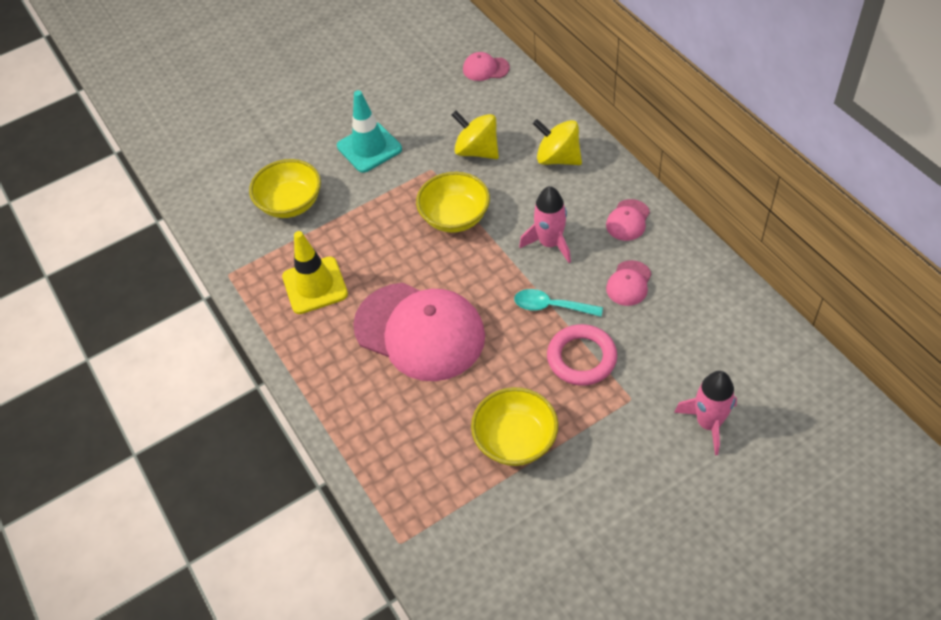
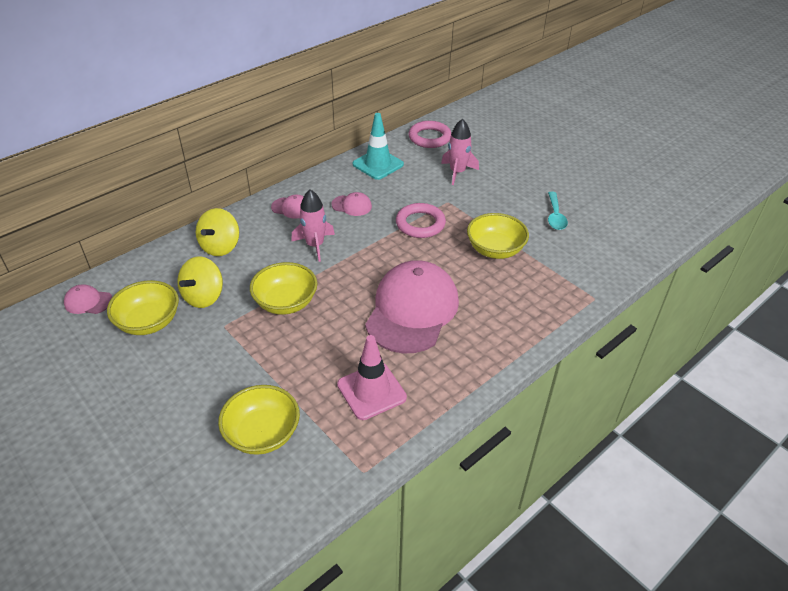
camera: 105 degrees left, 10 degrees down
yellow traffic cone [282,231,348,314] -> pink traffic cone [337,335,407,420]
turquoise traffic cone [337,90,402,173] -> turquoise traffic cone moved to [353,113,404,180]
pink cap [463,52,510,81] -> pink cap turned 105 degrees clockwise [64,284,112,314]
turquoise spoon [514,289,603,317] -> turquoise spoon moved to [548,192,568,230]
none -> yellow bowl [107,280,179,335]
none -> pink ring [409,121,451,148]

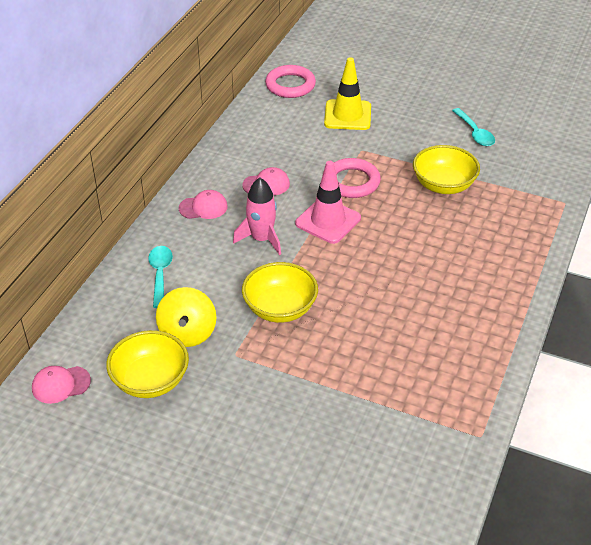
camera: 25 degrees left, 0 degrees up
yellow spinning top [196,208,239,256] -> turquoise spoon [148,246,173,308]
yellow bowl [218,385,300,455] -> none
pink traffic cone [337,335,407,420] -> pink traffic cone moved to [295,161,361,244]
turquoise traffic cone [353,113,404,180] -> none
pink cap [365,260,459,354] -> none
pink rocket [441,119,479,185] -> yellow traffic cone [324,57,371,130]

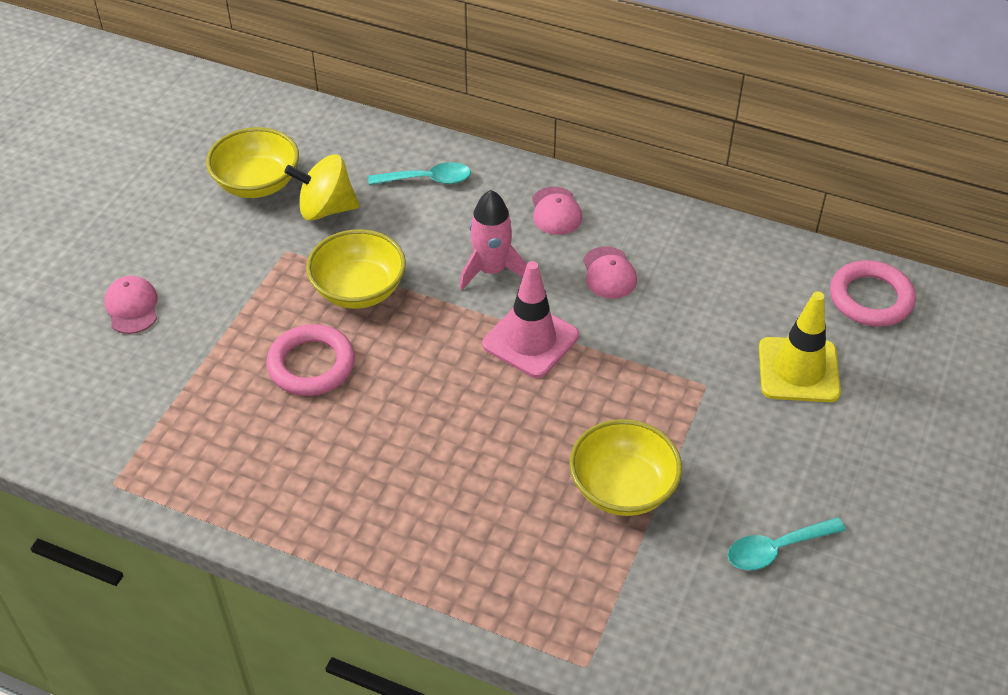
camera: 90 degrees right, 5 degrees up
pink cap [32,366,91,404] -> pink cap moved to [104,276,158,334]
pink ring [334,158,381,198] -> pink ring moved to [266,324,355,396]

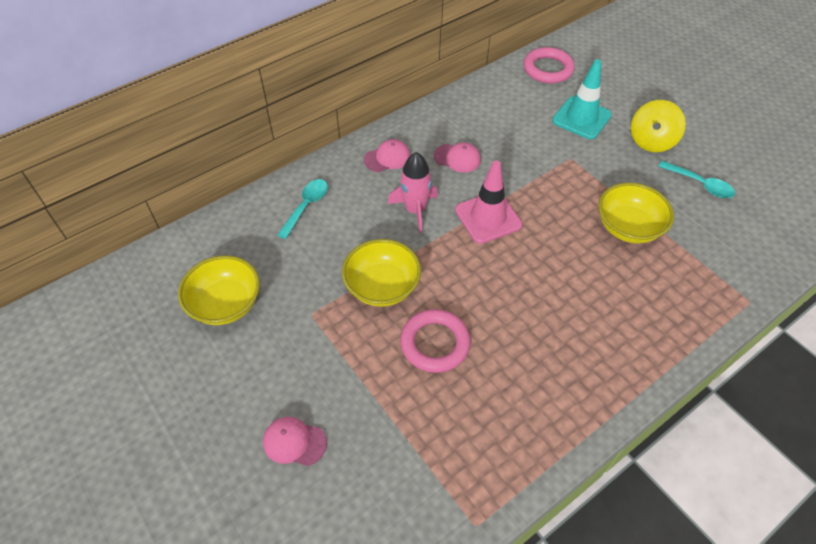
camera: 60 degrees left, 5 degrees up
yellow spinning top [284,155,359,221] -> yellow spinning top moved to [631,100,686,152]
pink cap [532,187,582,235] -> pink cap turned 45 degrees counterclockwise [364,139,410,172]
turquoise spoon [728,517,846,570] -> turquoise spoon turned 60 degrees counterclockwise [658,160,735,198]
yellow traffic cone [759,291,841,402] -> turquoise traffic cone [552,59,612,139]

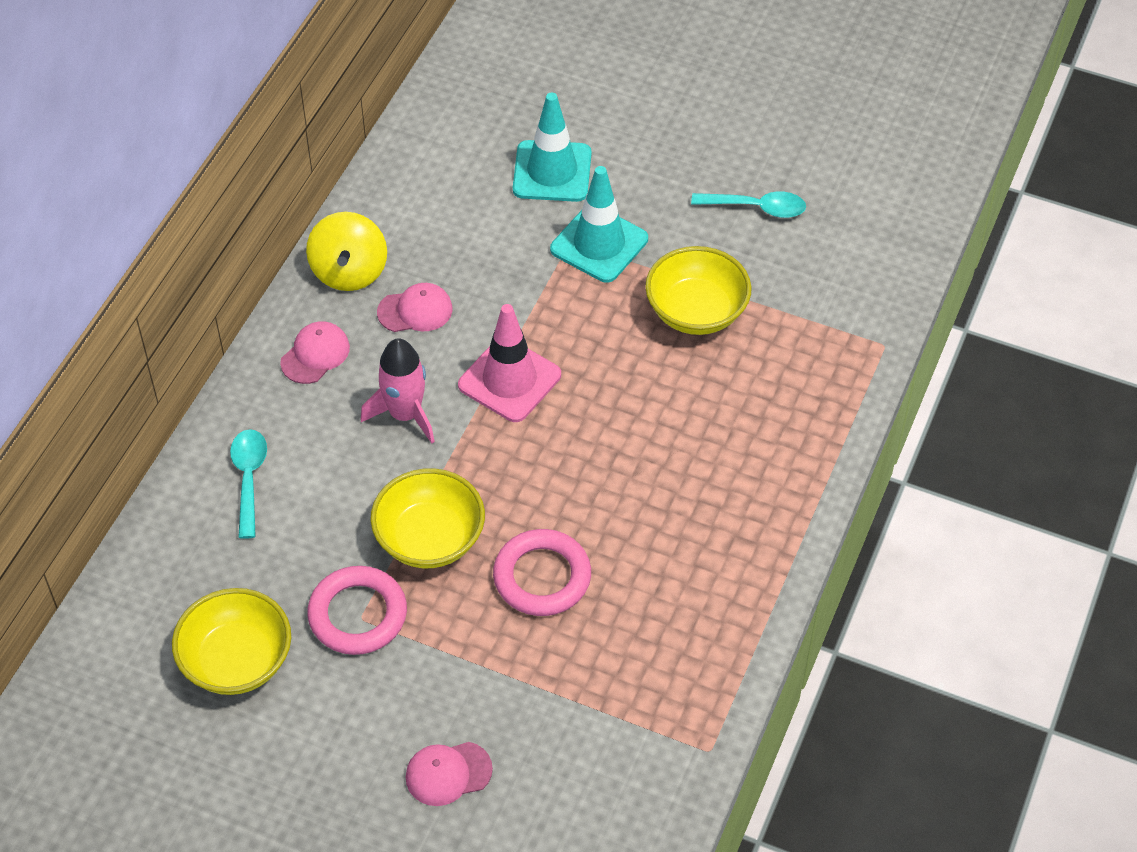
camera: 30 degrees left, 0 degrees up
pink ring [524,47,575,84] -> pink ring moved to [307,566,407,655]
yellow spinning top [631,100,686,152] -> yellow spinning top moved to [306,212,387,291]
none -> turquoise traffic cone [550,166,648,283]

